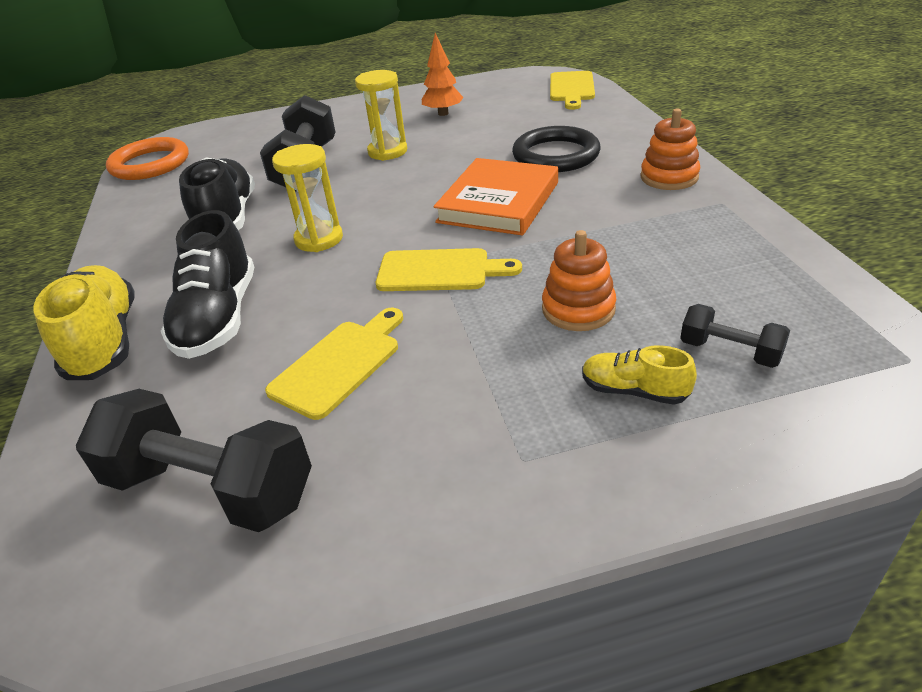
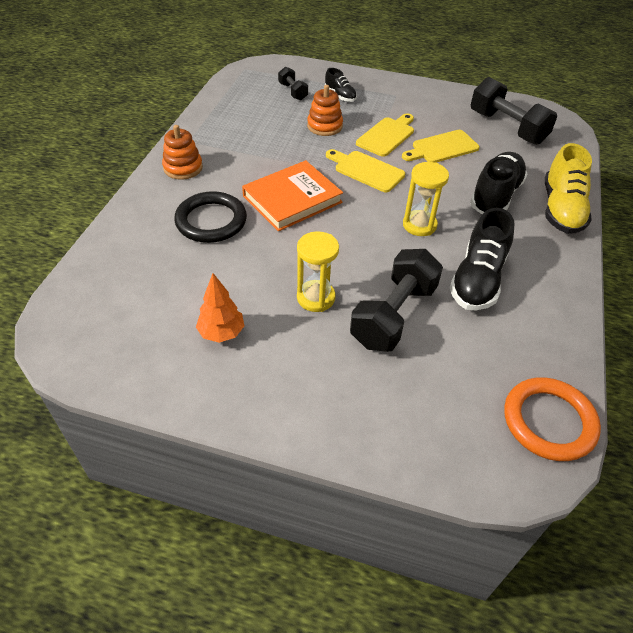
camera: 155 degrees left, 10 degrees up
yellow cutting board [550,71,595,110] -> yellow cutting board moved to [356,113,414,157]
yellow shoe [582,345,697,405] -> black shoe [325,68,357,102]

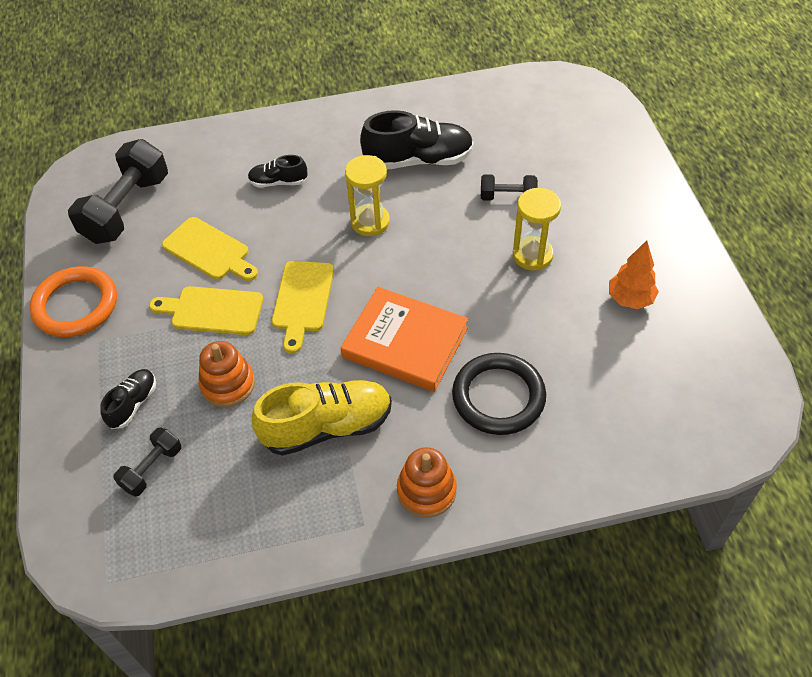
camera: 115 degrees left, 5 degrees up
black dumbbell [350,249,443,352] -> black dumbbell [481,174,538,201], size x0.51
black shoe [470,152,527,214] -> black shoe [248,155,308,187], size x0.53
orange ring [504,377,601,461] -> orange ring moved to [29,266,117,337]
yellow shoe [545,143,592,234] -> yellow shoe moved to [252,380,392,456]

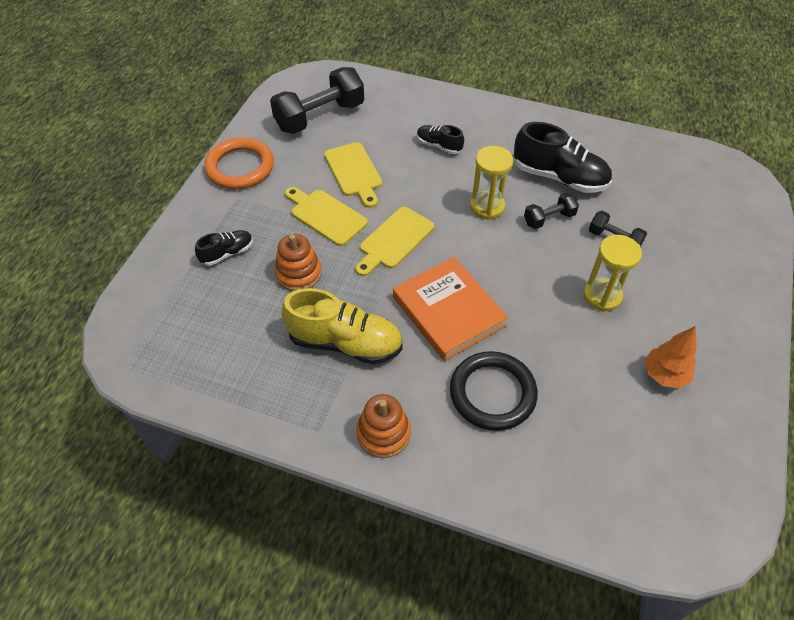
camera: 30 degrees right, 0 degrees up
black dumbbell [114,427,181,496] -> black dumbbell moved to [524,193,579,229]

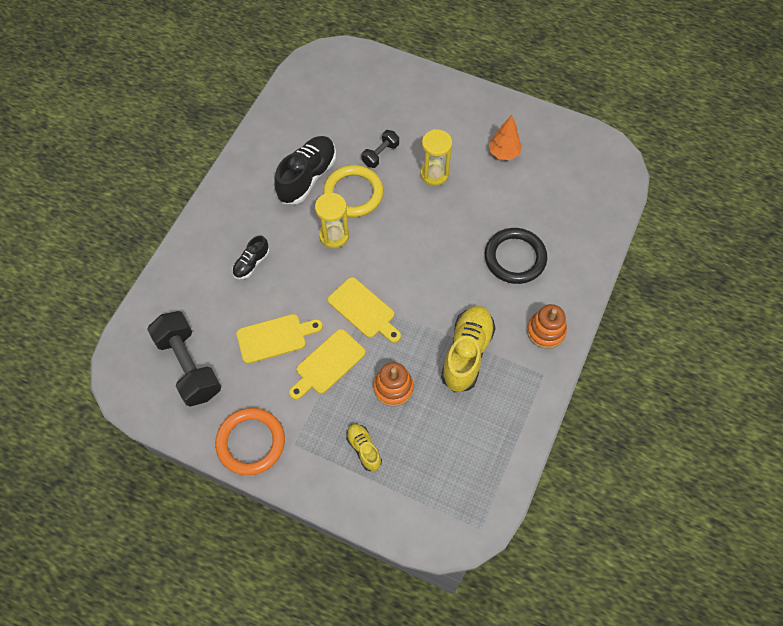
camera: 85 degrees left, 10 degrees up
black shoe [195,230,253,266] -> yellow shoe [346,424,382,471]
orange book [393,257,509,361] -> none
black dumbbell [524,193,579,229] -> yellow ring [323,165,383,217]

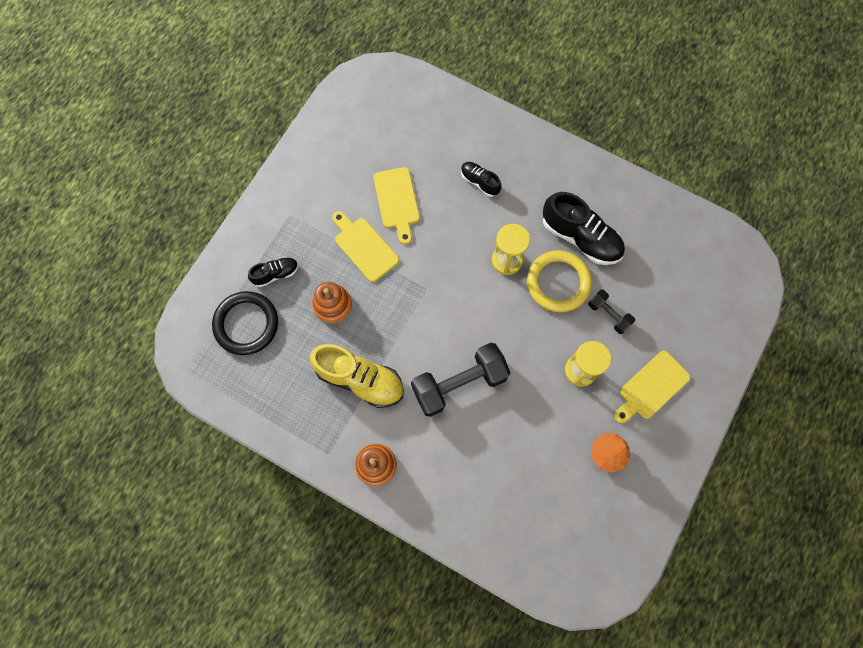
camera: 95 degrees right, 10 degrees up
black dumbbell [147,311,221,407] -> black dumbbell moved to [411,343,510,417]
orange ring [215,408,285,475] -> none
yellow cutting board [328,277,401,343] -> yellow cutting board moved to [614,351,690,423]
yellow shoe [346,424,382,471] -> black shoe [248,257,298,287]
black ring [485,228,547,284] -> black ring moved to [212,291,278,355]

